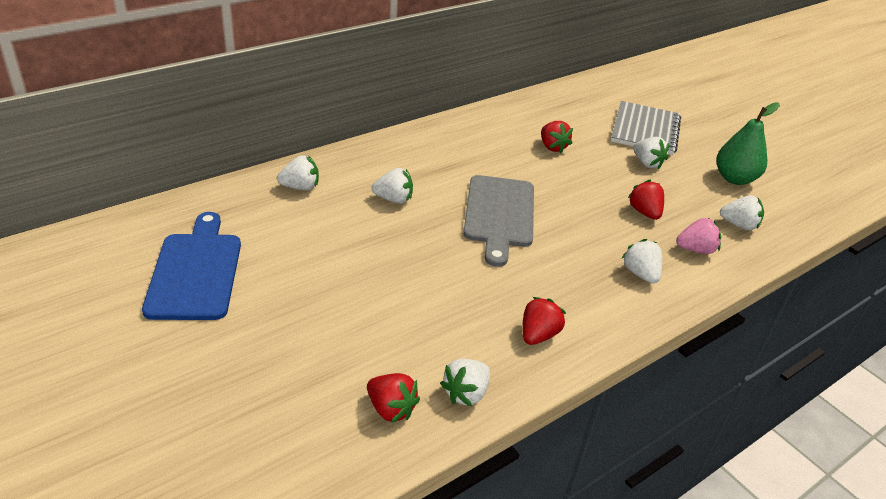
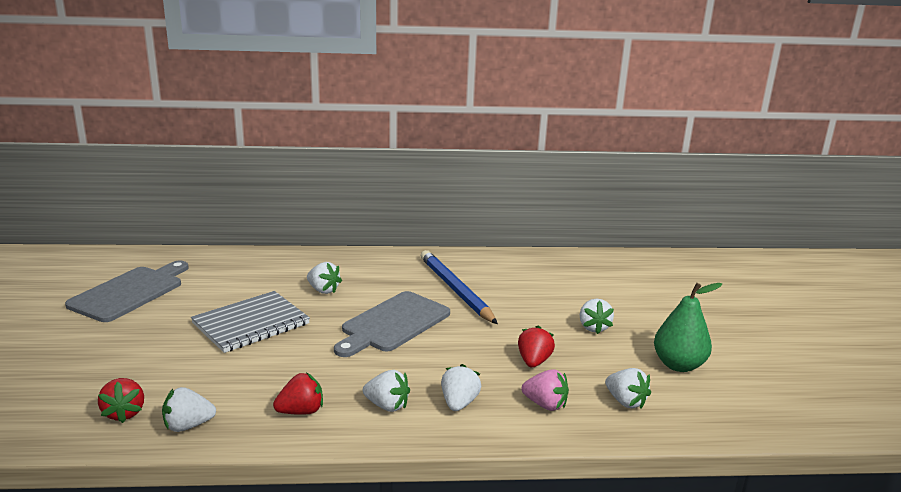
camera: 35 degrees right, 15 degrees down
blue cutting board [142,212,241,320] -> grey cutting board [65,261,189,322]
white strawberry [277,155,319,191] -> white strawberry moved to [363,370,410,412]
red strawberry [541,121,573,153] -> none
grey notebook [611,101,681,155] -> grey notebook moved to [191,291,310,353]
none -> blue pencil [421,250,498,324]

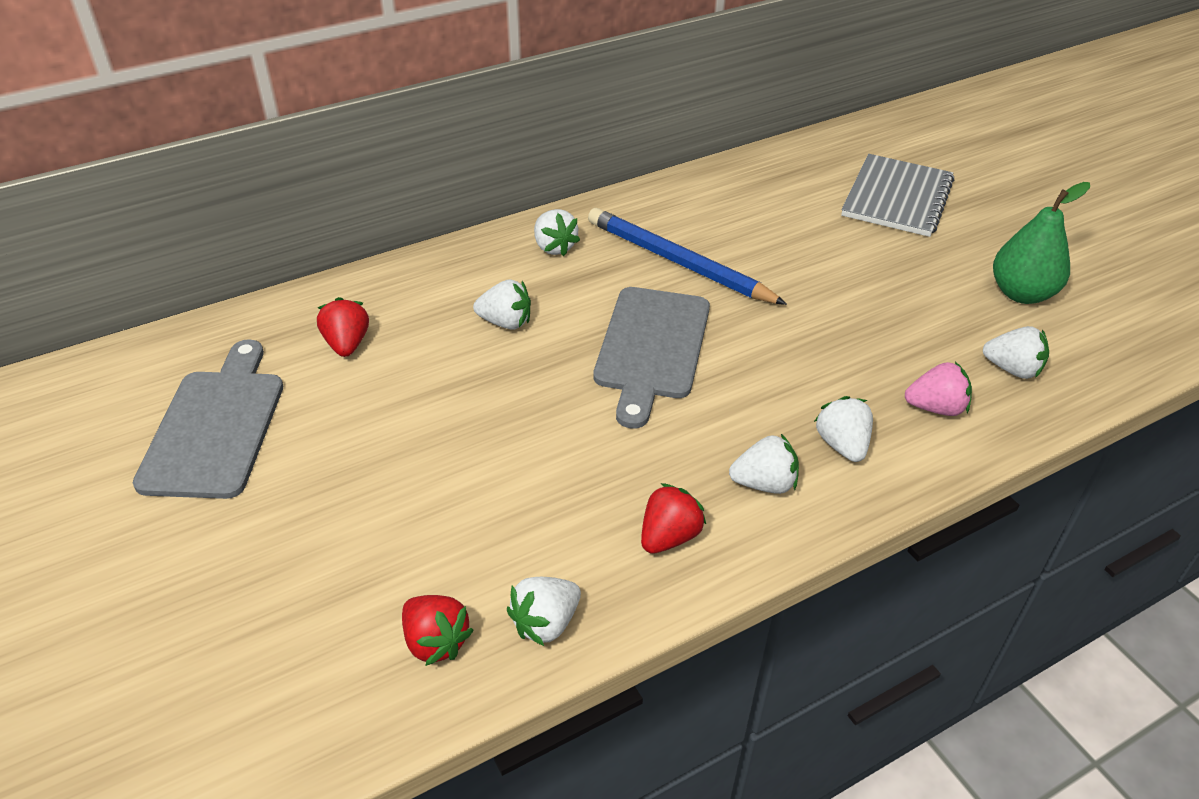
camera: 25 degrees left, 20 degrees up
grey notebook [191,291,310,353] -> grey notebook moved to [841,154,954,237]
red strawberry [518,325,555,368] -> red strawberry moved to [317,297,369,357]
white strawberry [580,299,614,334] -> white strawberry moved to [534,209,580,256]

